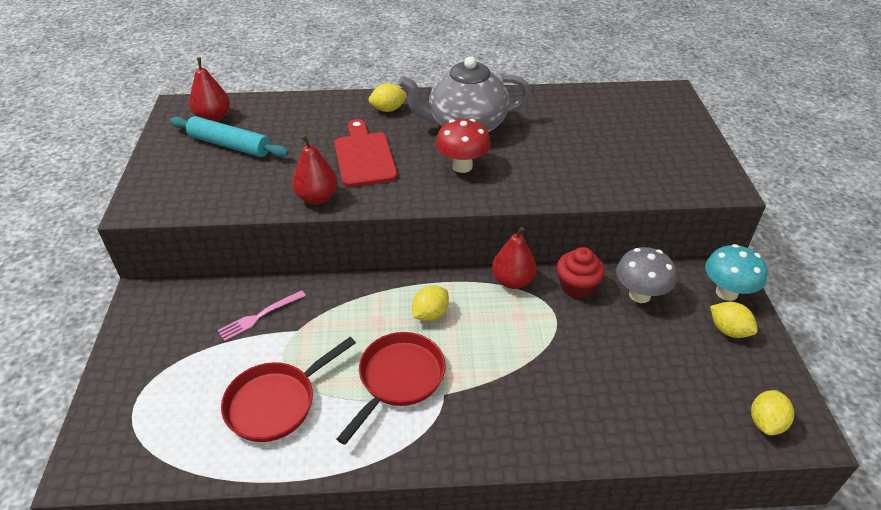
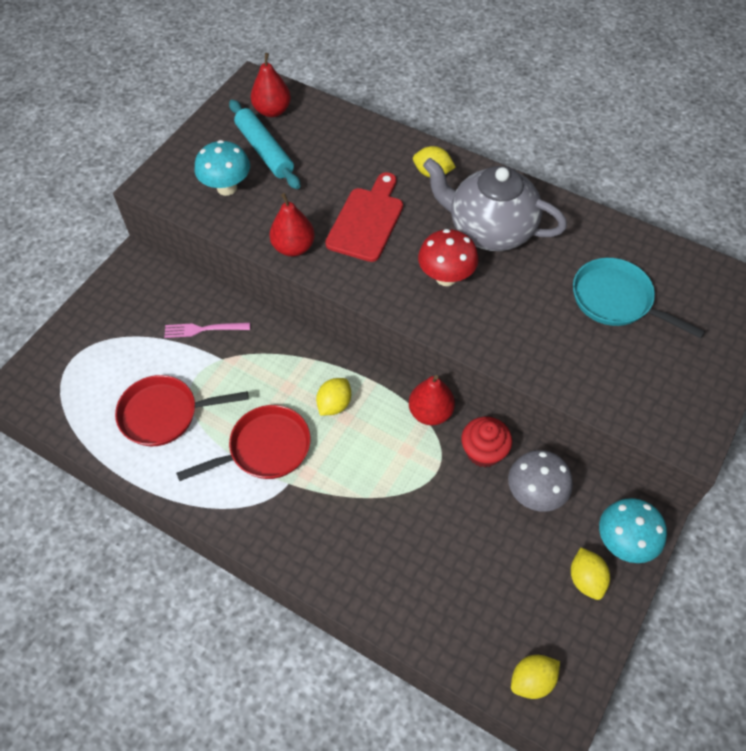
camera: 35 degrees right, 15 degrees up
yellow lemon [412,285,449,321] -> yellow lemon turned 45 degrees counterclockwise [316,378,351,416]
none -> turquoise mushroom [195,140,250,196]
none -> turquoise pan [573,258,705,339]

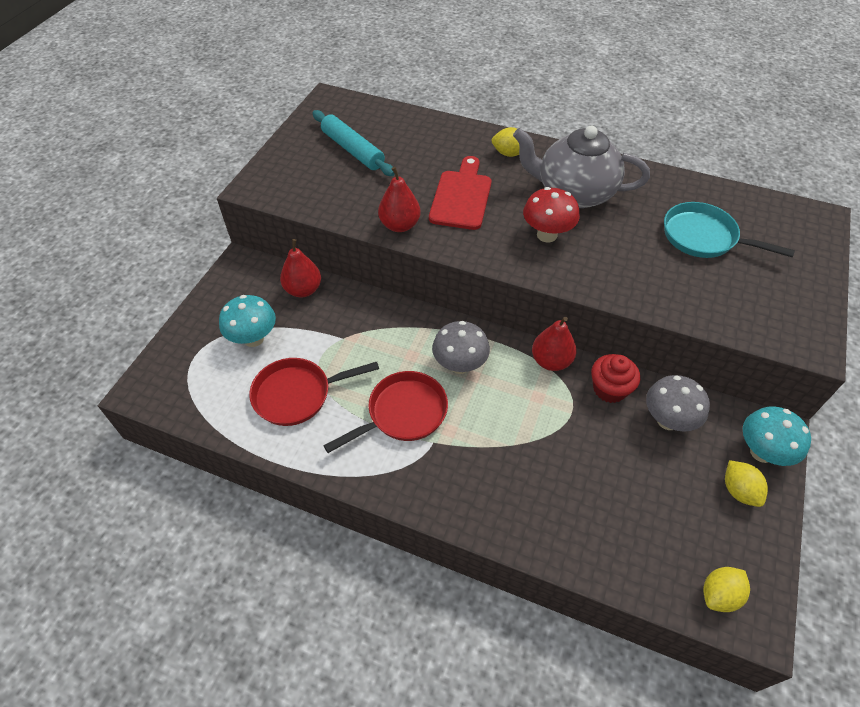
camera: 10 degrees left, 5 degrees down
pink fork [164,323,250,338] -> none
turquoise mushroom [195,140,250,196] -> turquoise mushroom moved to [219,295,276,347]
red pear [251,53,291,117] -> red pear moved to [280,239,321,298]
yellow lemon [316,378,351,416] -> grey mushroom [432,321,490,374]

